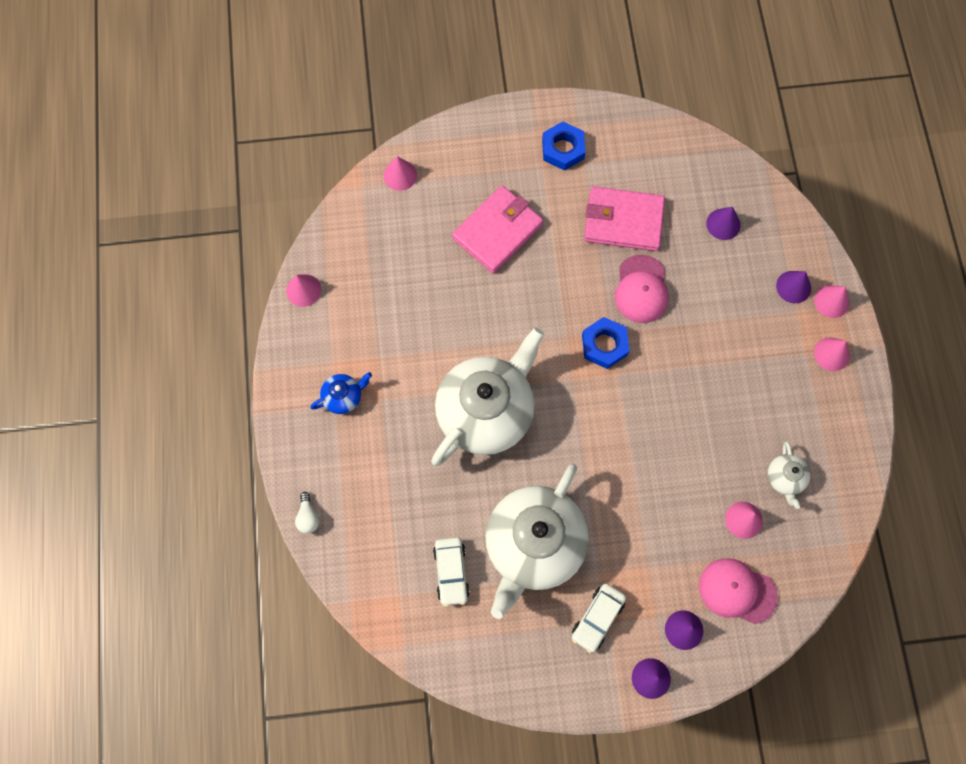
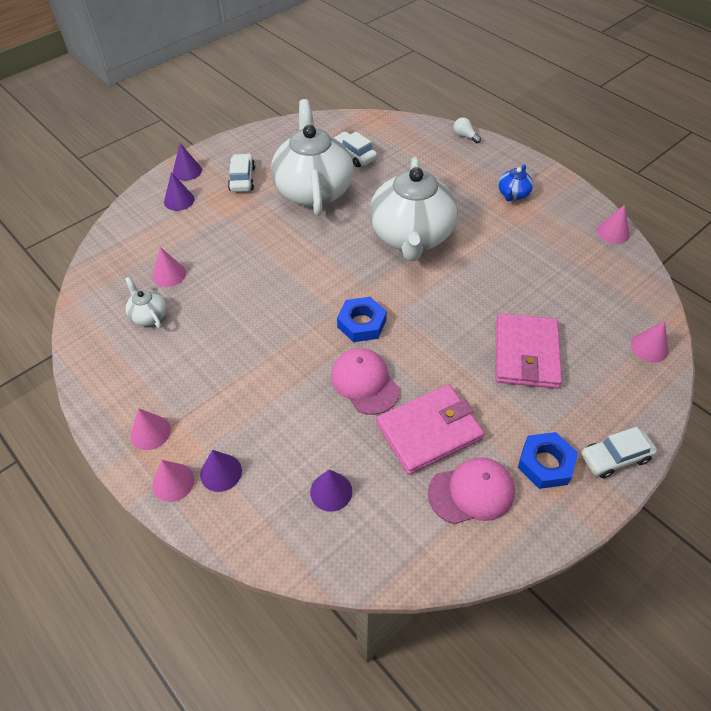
camera: 145 degrees right, 20 degrees down
pink cap [699,558,778,624] -> pink cap moved to [428,458,515,524]
none -> white car [581,427,657,478]

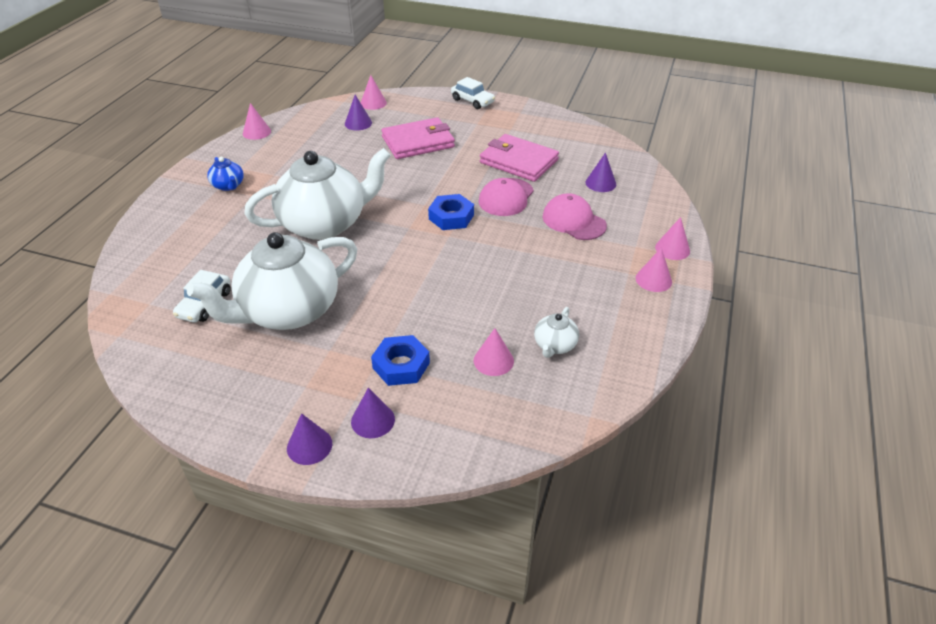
camera: 120 degrees left, 10 degrees down
purple cone [200,450,242,492] -> purple cone moved to [345,95,372,130]
white car [228,154,255,192] -> none
pink cap [428,458,515,524] -> pink cap moved to [543,193,607,240]
white light bulb [453,117,481,143] -> none
blue teapot [498,165,533,201] -> blue teapot turned 60 degrees clockwise [207,157,244,191]
blue nut [518,432,578,489] -> blue nut moved to [371,335,430,386]

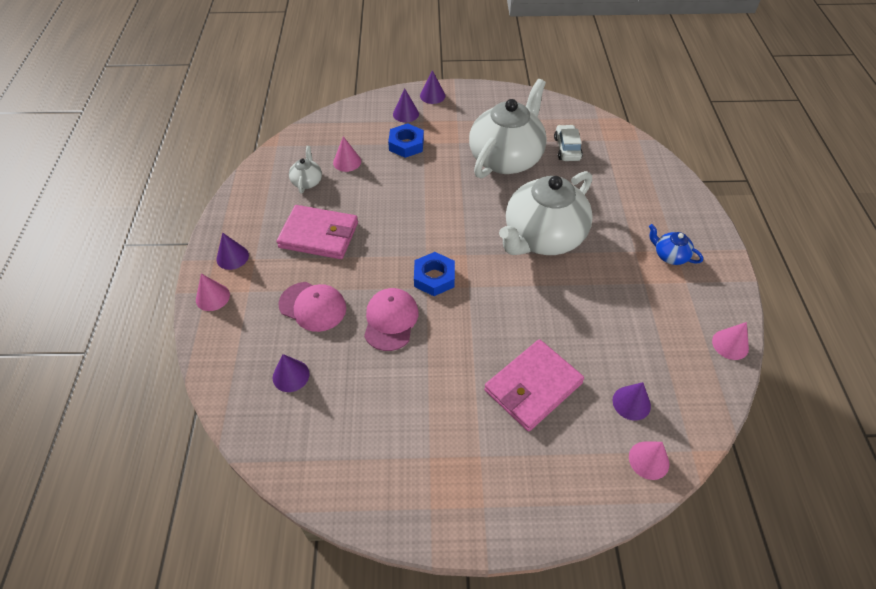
camera: 160 degrees right, 10 degrees up
white car [451,77,495,109] -> none
pink wallet [480,134,559,182] -> pink wallet moved to [276,205,358,259]
pink cone [636,247,672,292] -> purple cone [217,233,249,270]

